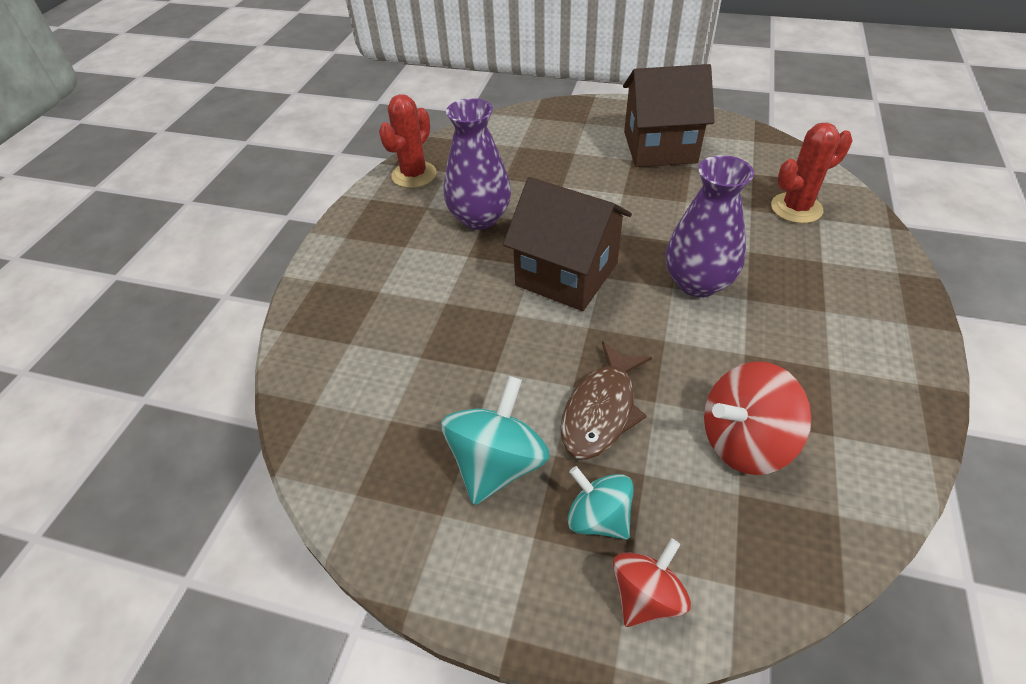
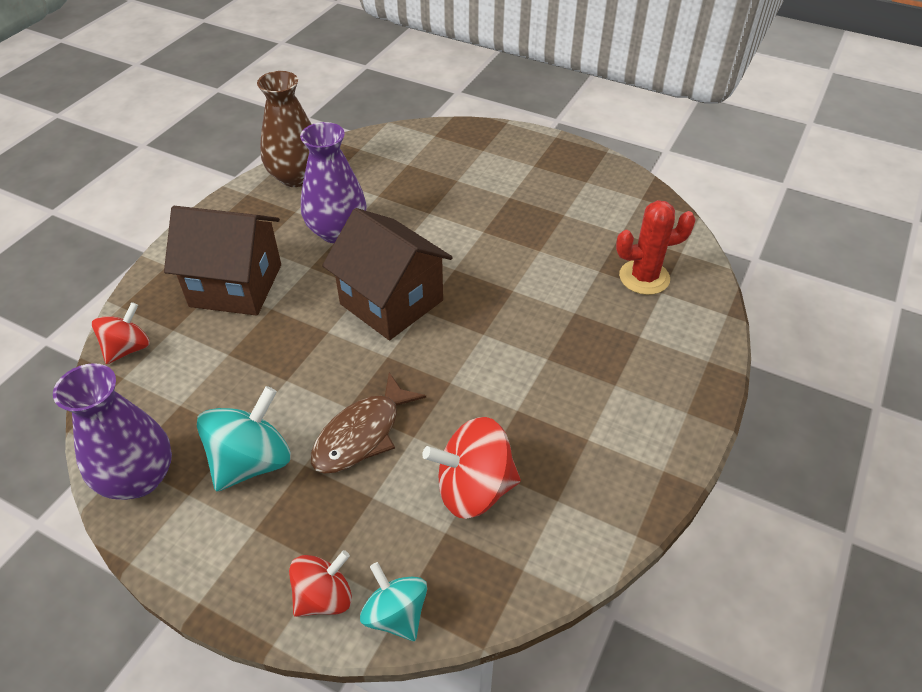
camera: 10 degrees right, 0 degrees up
red cactus [379,94,437,188] -> brown vase [257,71,312,187]
turquoise spinning top [567,466,634,540] -> turquoise spinning top moved to [360,562,427,641]
brown house [623,64,715,167] -> brown house moved to [164,206,281,316]
purple vase [665,155,754,297] -> purple vase moved to [53,363,172,500]
none -> red spinning top [92,302,150,364]

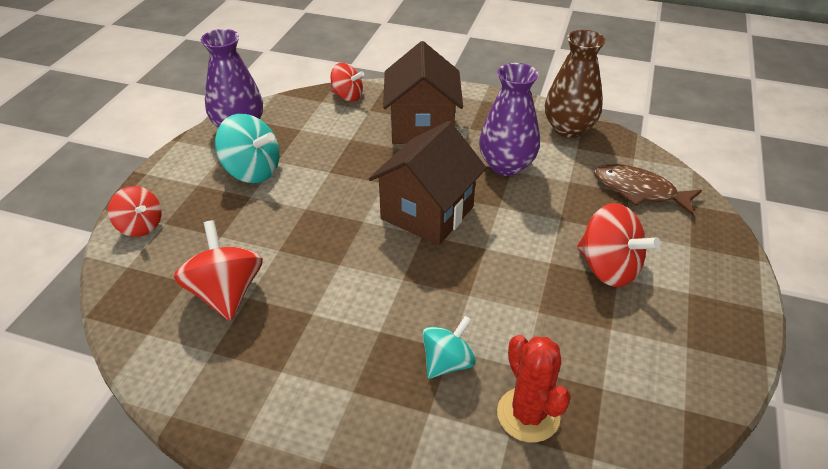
camera: 80 degrees right, 5 degrees down
brown fish [311,373,426,474] -> brown fish moved to [595,164,702,215]
turquoise spinning top [360,562,427,641] -> turquoise spinning top moved to [422,316,476,379]
none -> red spinning top [577,203,661,287]

